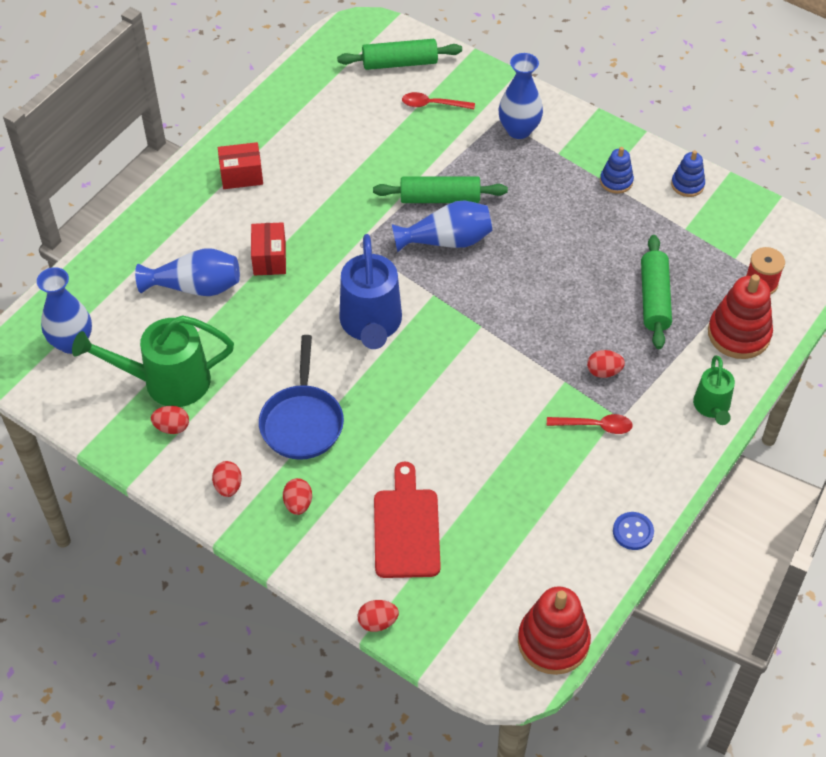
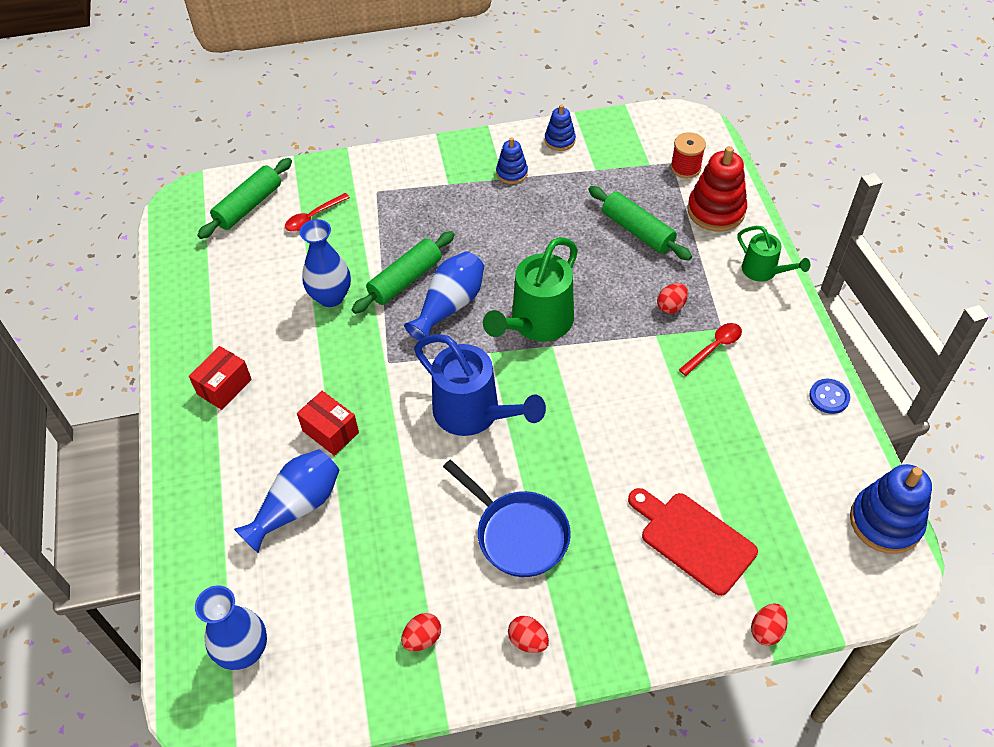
camera: 45 degrees left, 0 degrees up
green watering can [72,315,234,407] -> green watering can moved to [483,237,578,341]
red egg [283,478,312,515] -> none
blue vase [498,53,543,139] -> blue vase moved to [300,219,351,307]
red stacking toy [518,586,591,675] -> blue stacking toy [850,464,932,554]

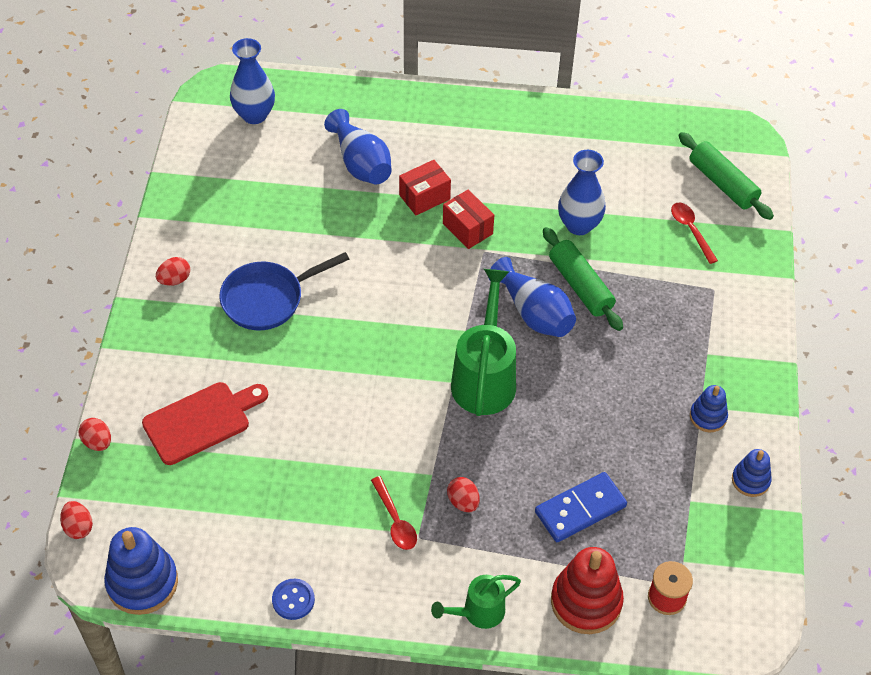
camera: 105 degrees right, 0 degrees up
red box [189,346,252,410] -> red box moved to [443,190,494,249]
red egg [401,613,441,651] -> red egg moved to [60,501,93,539]
blue watering can [414,334,546,436] -> none
green watering can [483,237,578,341] -> green watering can turned 45 degrees clockwise [451,269,516,416]
green rolling pin [588,186,692,260] -> blue domino [535,472,627,542]

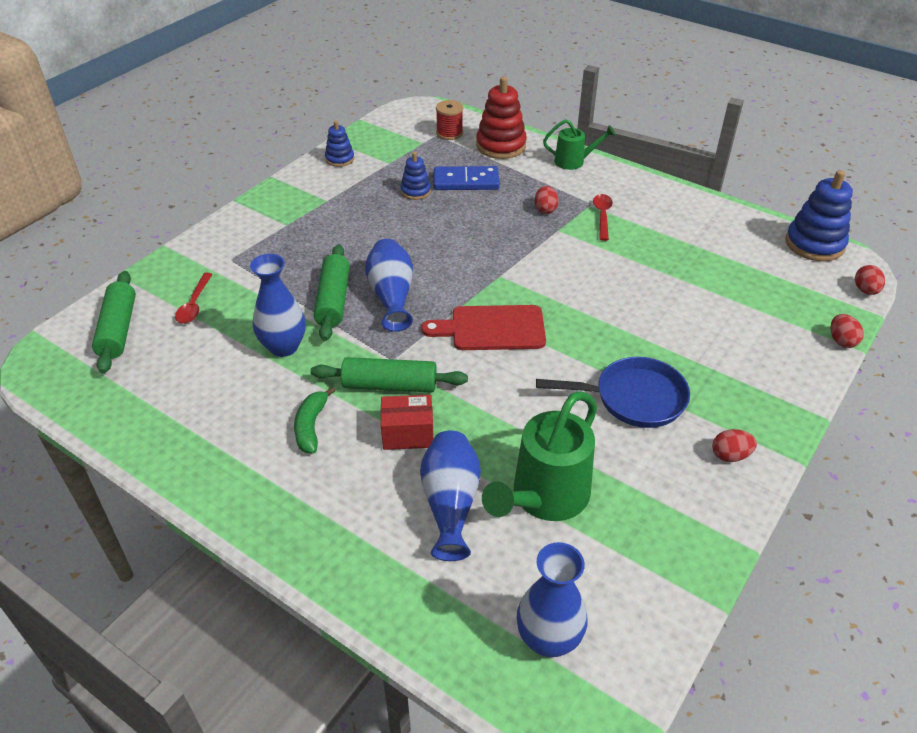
camera: 150 degrees left, 10 degrees down
red cutting board [142,382,268,465] -> red cutting board moved to [421,305,546,350]
blue button [272,579,315,620] -> none
red box [443,190,494,249] -> green rolling pin [311,357,468,393]
green watering can [451,269,516,416] -> green watering can moved to [482,391,597,521]
blue stacking toy [690,385,728,433] -> blue stacking toy moved to [401,152,431,200]
none -> green banana [294,387,335,453]

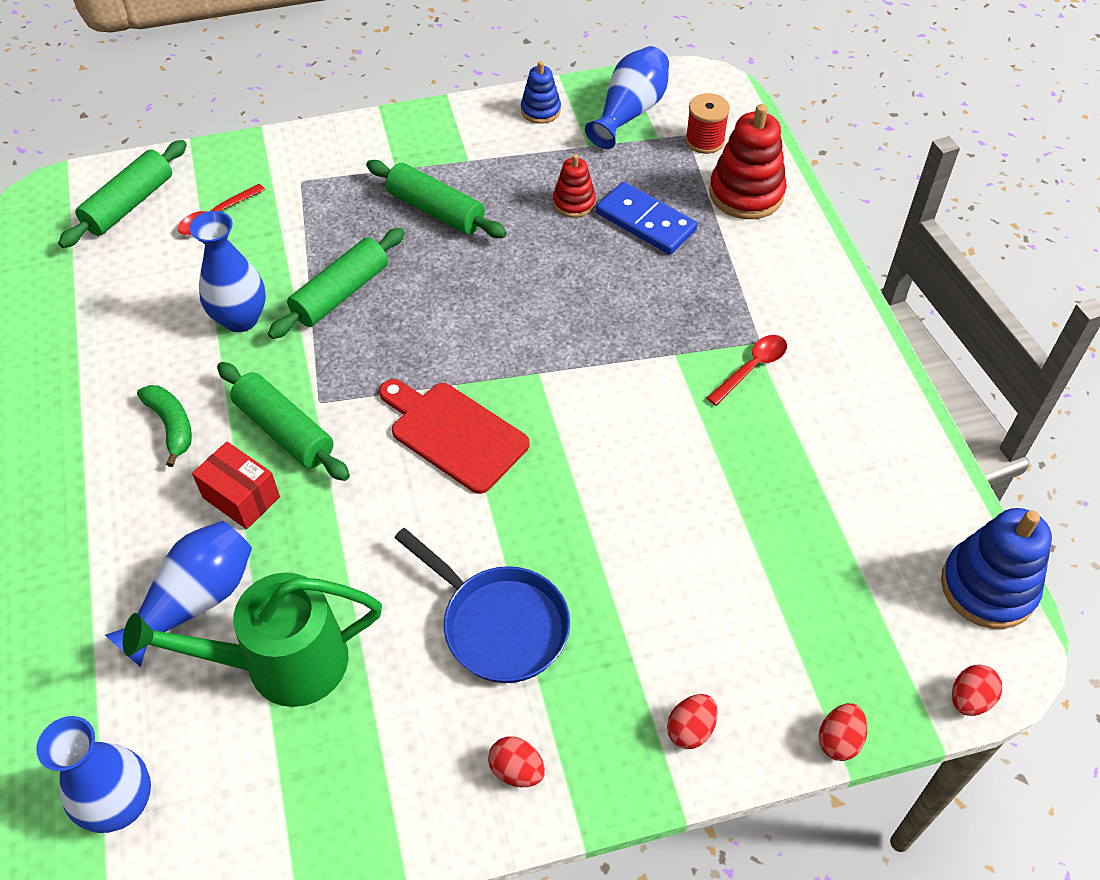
camera: 40 degrees right, 10 degrees up
green banana [294,387,335,453] -> green banana turned 105 degrees clockwise [137,385,192,467]
blue vase [365,239,413,332] -> blue vase moved to [585,46,669,149]
blue stacking toy [401,152,431,200] -> red stacking toy [553,154,596,218]
red egg [535,186,559,214] -> red egg moved to [667,694,718,749]
green watering can [543,119,615,170] -> none
none -> green rolling pin [366,160,507,238]

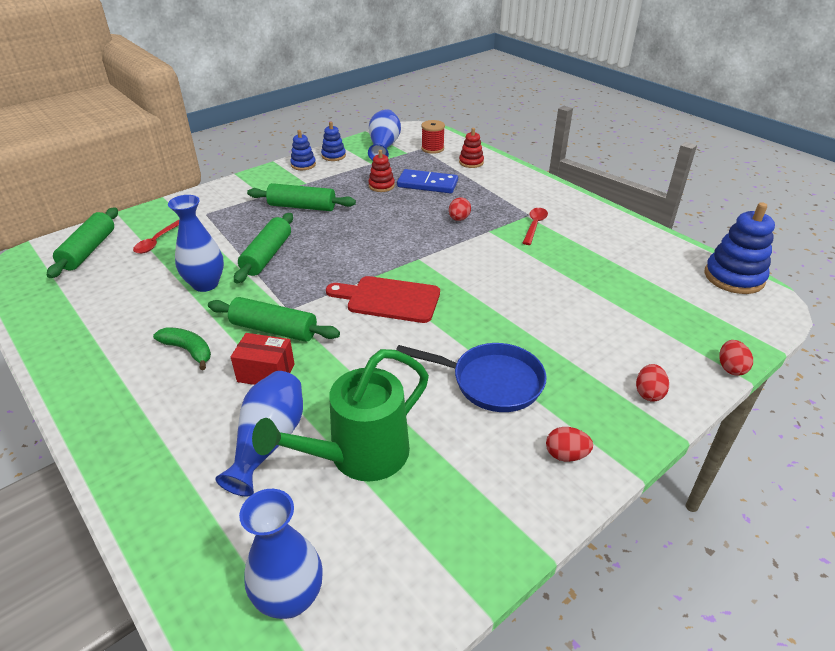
camera: 25 degrees left, 15 degrees down
red stacking toy [709,104,787,219] -> red stacking toy [459,128,484,168], size x0.57
red egg [952,665,1002,716] -> red egg moved to [449,197,471,221]
none -> blue stacking toy [290,130,316,170]

